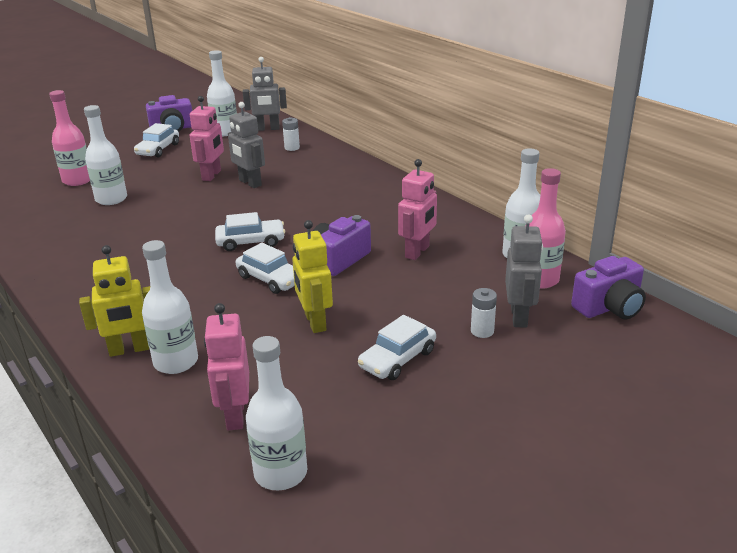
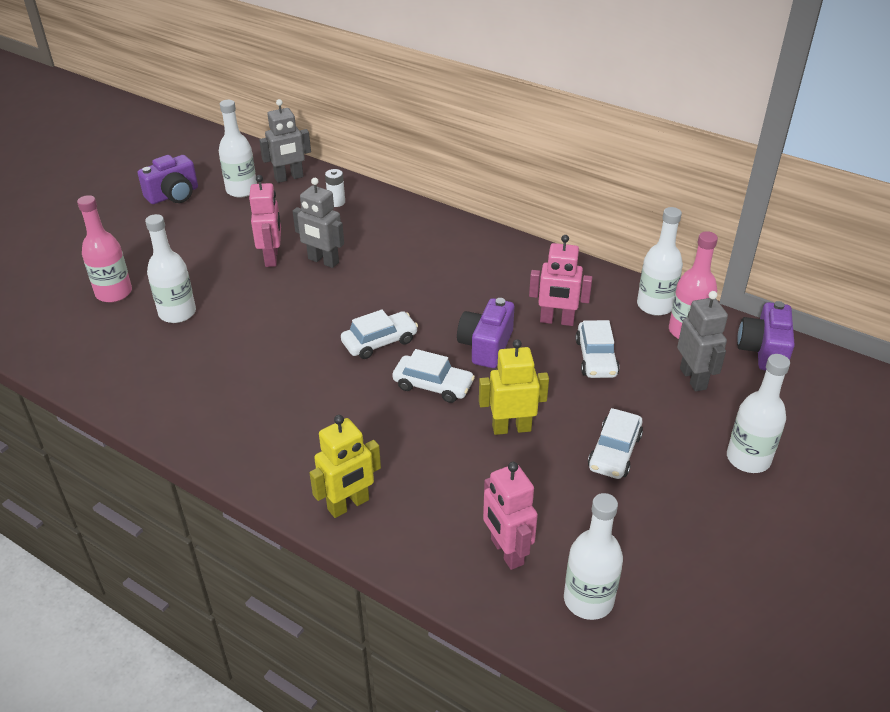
camera: 20 degrees left, 10 degrees up
white car [134,123,179,158] -> white car moved to [575,320,620,378]
white bottle [142,240,198,374] -> white bottle moved to [727,354,790,473]
yellow robot [292,220,333,333] -> yellow robot turned 120 degrees clockwise [479,339,549,435]
pink robot [398,159,437,260] -> pink robot turned 90 degrees clockwise [529,235,592,326]
white battery [471,288,497,338] -> none
purple camera [571,256,646,320] -> purple camera turned 150 degrees clockwise [737,301,795,370]

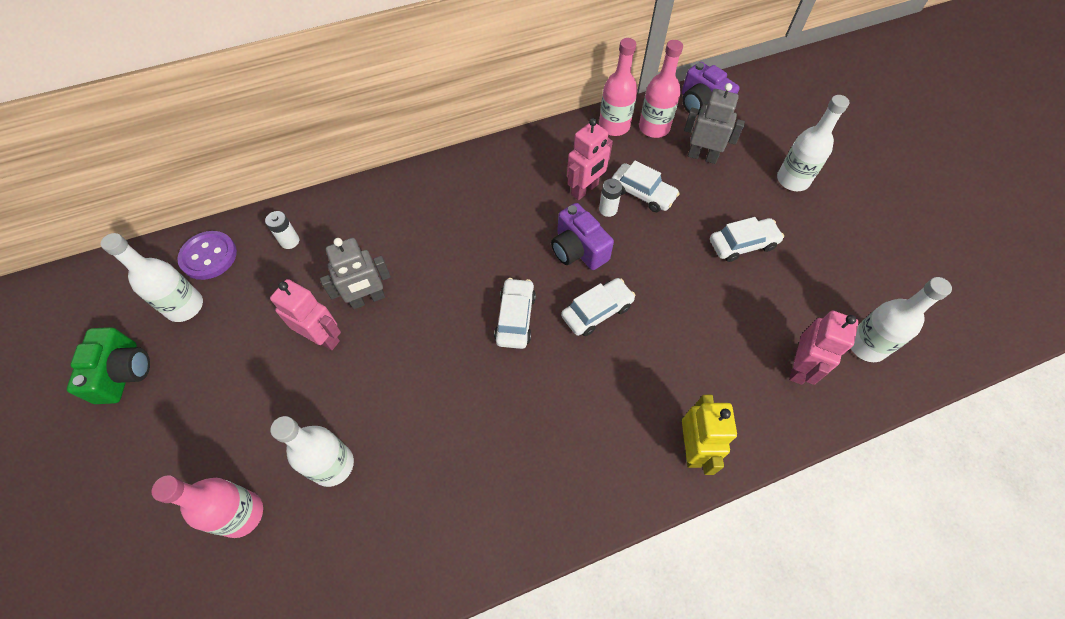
camera: 55 degrees left, 20 degrees up
purple camera [138,155,198,204] -> green camera [67,327,150,404]
grey robot [259,99,311,183] -> purple button [177,231,237,280]
yellow robot [479,339,549,435] -> none
pink robot [483,462,538,570] -> pink robot turned 75 degrees counterclockwise [789,311,859,385]
white car [588,408,643,479] -> white car turned 75 degrees counterclockwise [710,217,784,262]
white bottle [637,207,683,316] -> pink bottle [599,38,637,136]
none -> white battery [599,179,622,217]

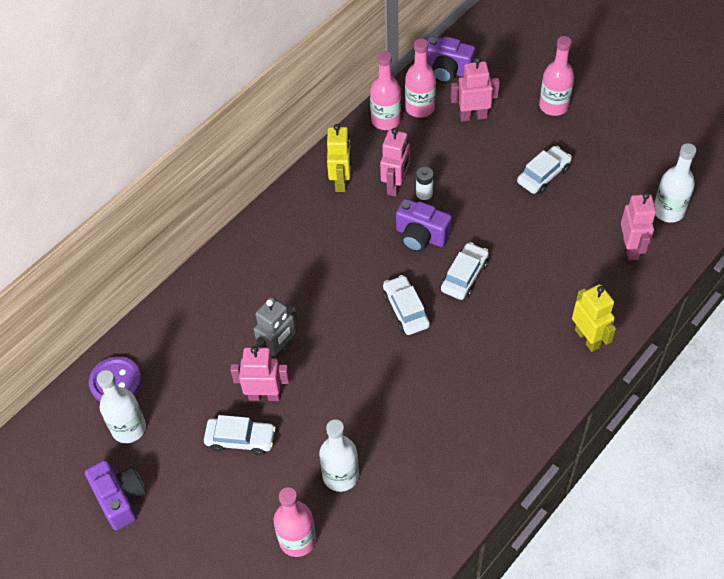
camera: 25 degrees left, 5 degrees down
green camera [67,327,150,404] -> purple camera [85,460,146,530]
white battery [265,211,299,249] -> none
white car [611,160,680,212] -> white car moved to [204,415,276,455]
grey robot [684,83,745,164] -> pink robot [450,57,500,121]
white bottle [777,95,849,191] -> pink bottle [539,36,574,116]
none -> yellow robot [327,124,351,192]

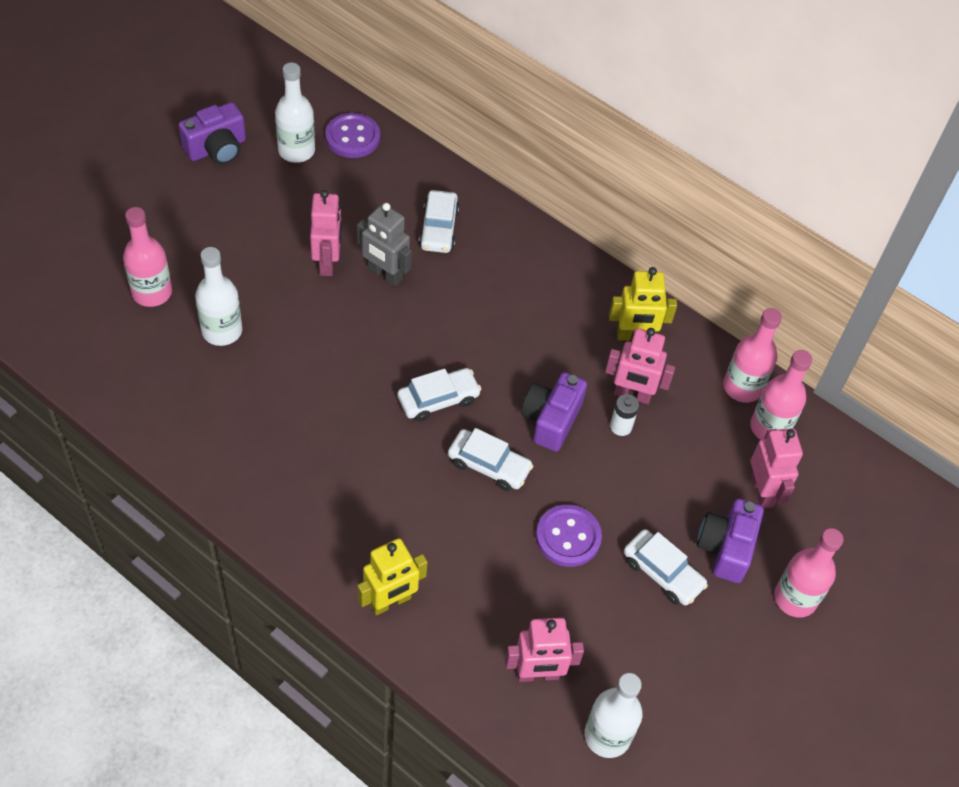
camera: 80 degrees right, 0 degrees up
white car [204,415,276,455] -> white car moved to [419,190,459,253]
purple camera [427,36,475,83] -> purple camera moved to [697,499,764,583]
none -> purple button [536,505,602,567]

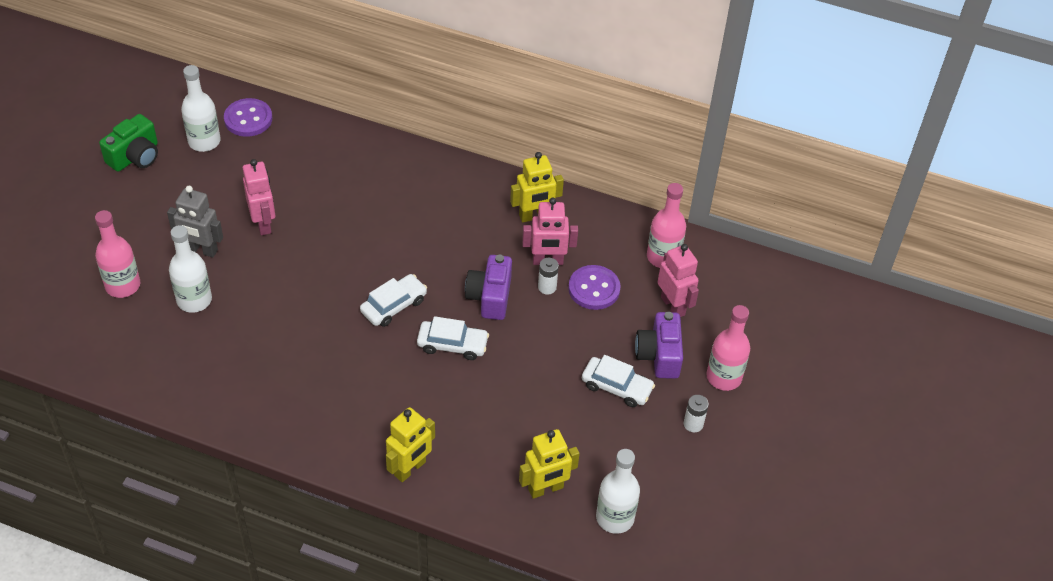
camera: 15 degrees left, 5 degrees down
purple camera [178,102,246,165] -> green camera [99,114,158,172]
grey robot [357,203,412,287] -> grey robot moved to [167,186,223,257]
white car [419,190,459,253] -> none
pink robot [505,618,584,682] -> yellow robot [519,429,580,499]
purple button [536,505,602,567] -> purple button moved to [568,265,621,310]
pink bottle [723,308,782,403] -> none
none -> white battery [684,395,709,432]

